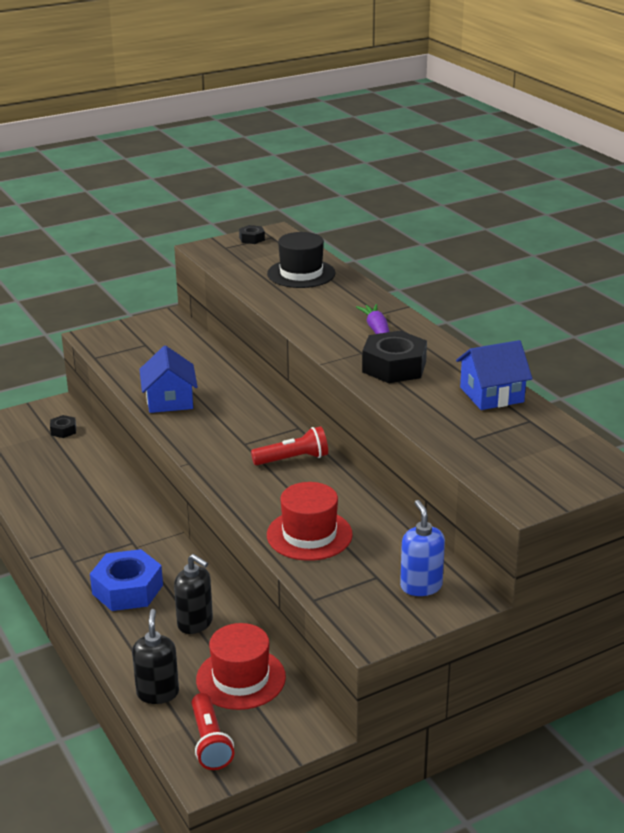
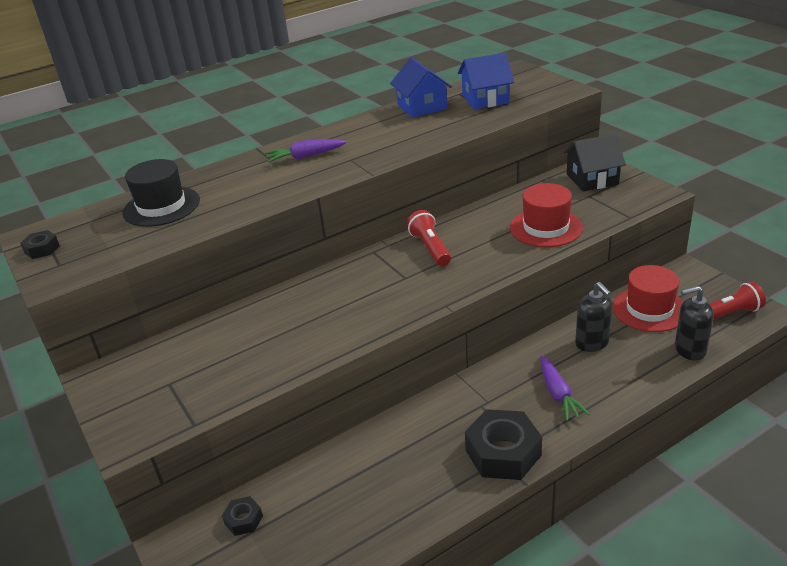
camera: 90 degrees left, 5 degrees up
blue nut [90,549,163,611] -> purple carrot [540,356,590,421]
blue house [139,345,198,413] -> blue house moved to [458,53,514,109]
black soap dispenser [174,554,213,634] -> black soap dispenser turned 120 degrees clockwise [575,282,612,352]
black nut [362,330,427,383] -> black nut moved to [465,409,542,480]
blue soap dispenser [400,500,445,596] -> black house [563,134,626,192]

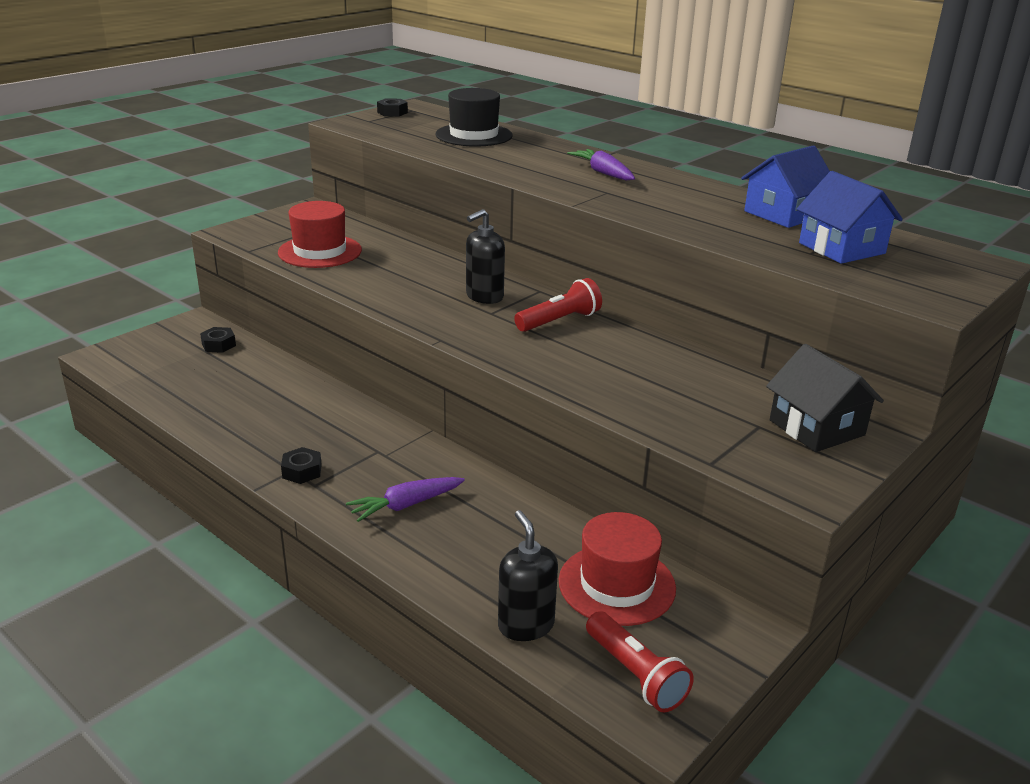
camera: 70 degrees right, 5 degrees down
black nut [465,409,542,480] -> black nut [281,447,322,484], size x0.48
red hat [510,183,583,247] -> red hat moved to [278,201,362,268]
black soap dispenser [575,282,612,352] -> black soap dispenser moved to [466,209,505,304]

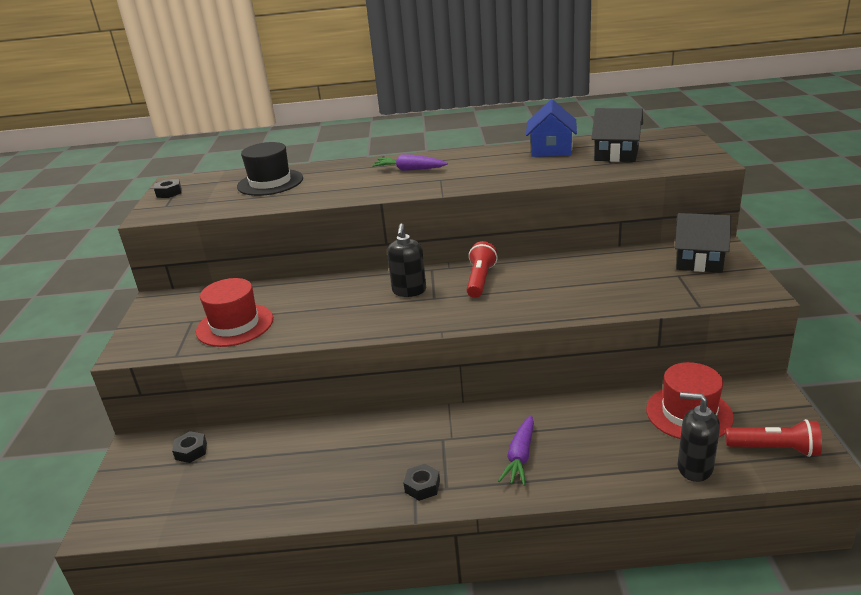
camera: 40 degrees left, 0 degrees up
blue house [797,171,903,264] -> black house [591,108,643,162]

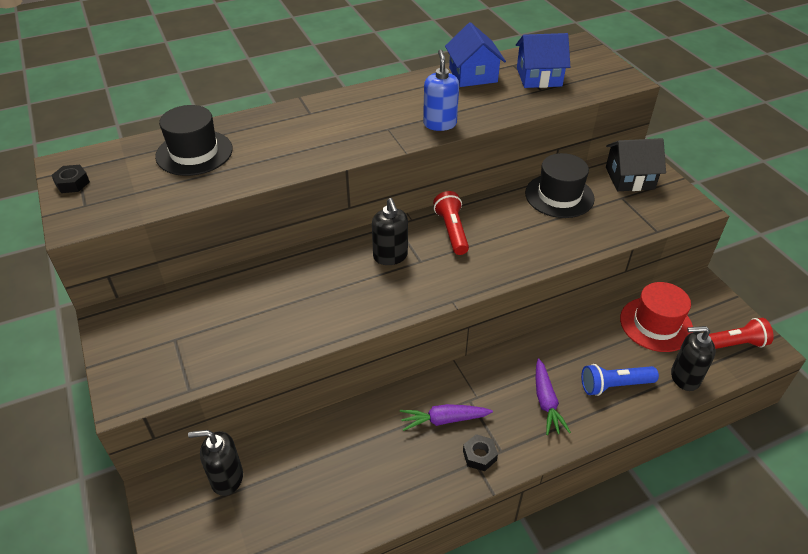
camera: 25 degrees left, 15 degrees up
black nut [172,431,207,463] -> black soap dispenser [188,430,243,496]
red hat [196,278,273,347] -> none
purple carrot [372,154,448,171] -> purple carrot moved to [400,404,493,431]
black house [591,108,643,162] -> blue house [516,33,570,88]
none -> blue soap dispenser [423,50,459,131]
none -> black hat [525,153,594,218]
none -> blue flashlight [581,364,659,396]

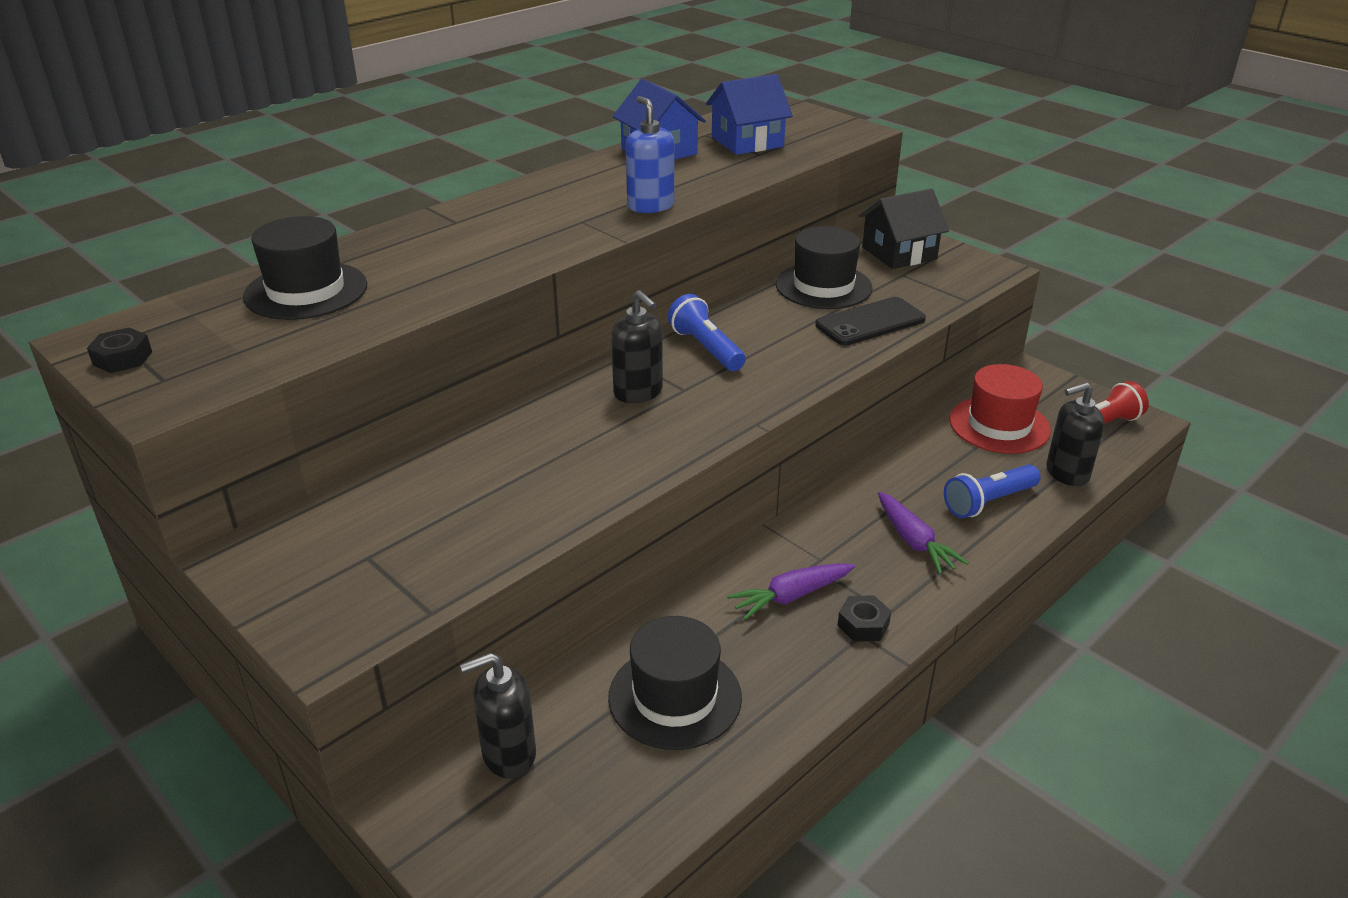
camera: 20 degrees left, 10 degrees down
red flashlight [433,191,469,255] -> blue flashlight [668,294,746,371]
none -> black hat [608,616,742,750]
none -> black phone [815,297,926,345]

